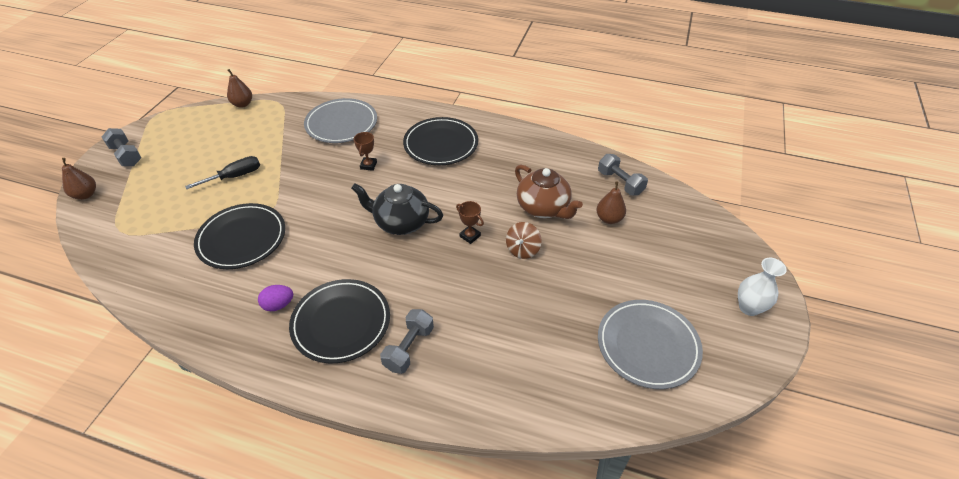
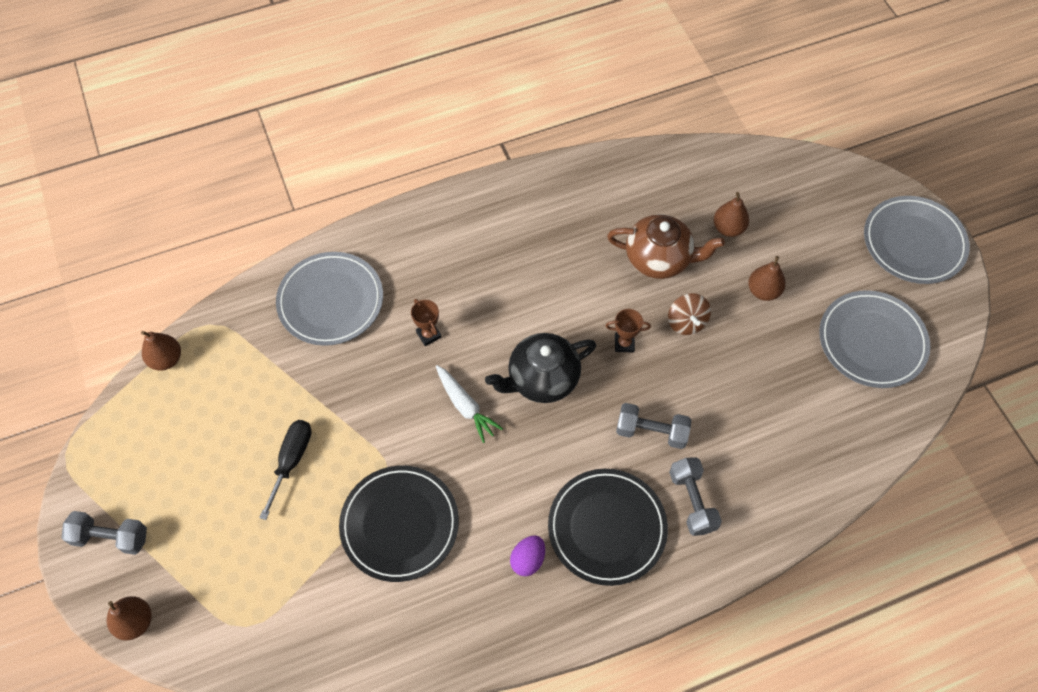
camera: 40 degrees left, 15 degrees up
black plate [403,117,478,165] -> none
grey dumbbell [598,154,648,195] -> grey dumbbell moved to [616,403,691,449]
white vase [738,258,787,316] -> grey plate [864,196,970,284]
none -> white carrot [436,365,503,443]
none -> brown pear [748,256,786,301]

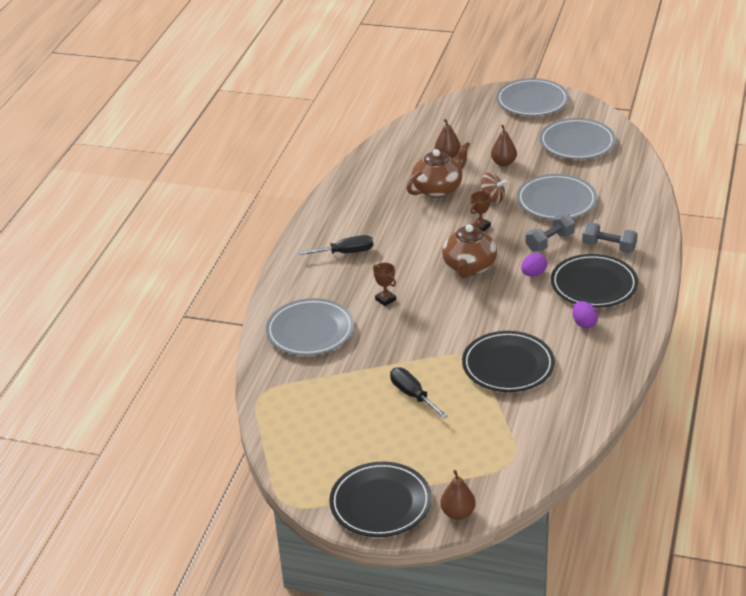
camera: 50 degrees left, 25 degrees down
grey dumbbell [62,511,147,555] -> black plate [329,462,432,537]
brown pear [141,331,181,371] -> none
brown trophy [411,299,442,346] -> brown trophy turned 45 degrees clockwise [373,263,396,306]
white carrot [436,365,503,443] -> none
black teapot [485,333,596,403] -> brown teapot [442,220,497,278]
none -> black screwdriver [298,235,373,255]
none -> grey plate [517,174,597,220]
none -> purple egg [521,253,547,276]

